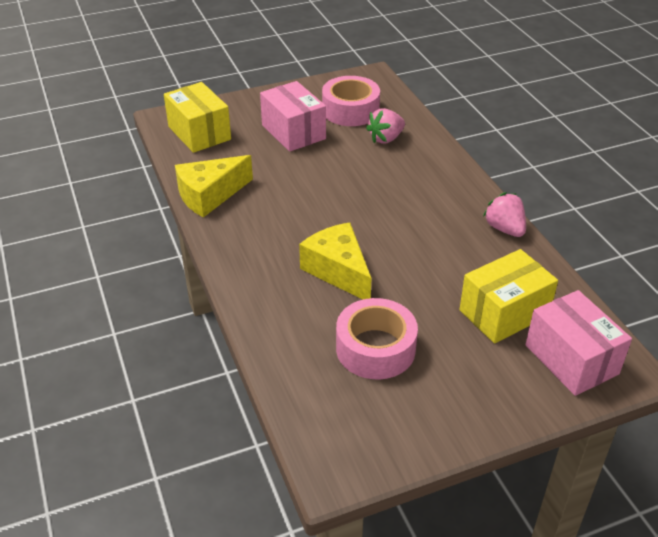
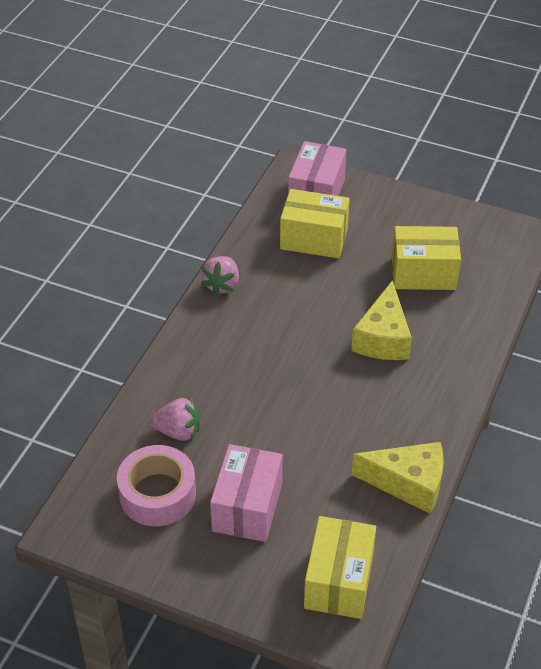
camera: 135 degrees left, 5 degrees up
pink tape [336,298,418,379] -> yellow box [392,226,461,290]

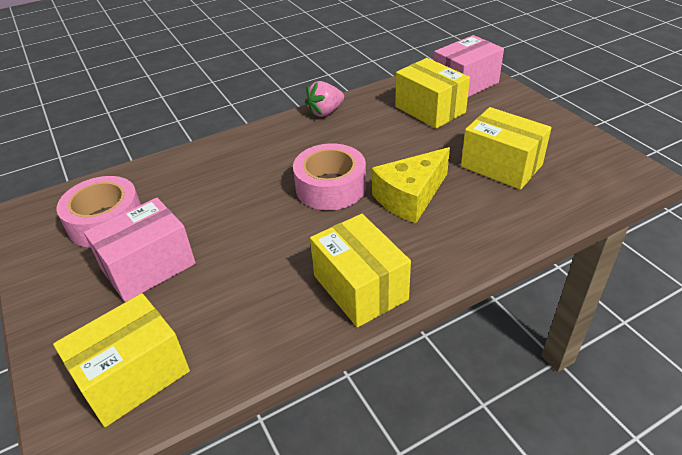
camera: 40 degrees right, 5 degrees down
pink strawberry [150,398,200,441] -> none
yellow cheese [352,442,444,514] -> none
none -> pink tape [293,144,366,210]
none -> yellow box [310,214,411,327]

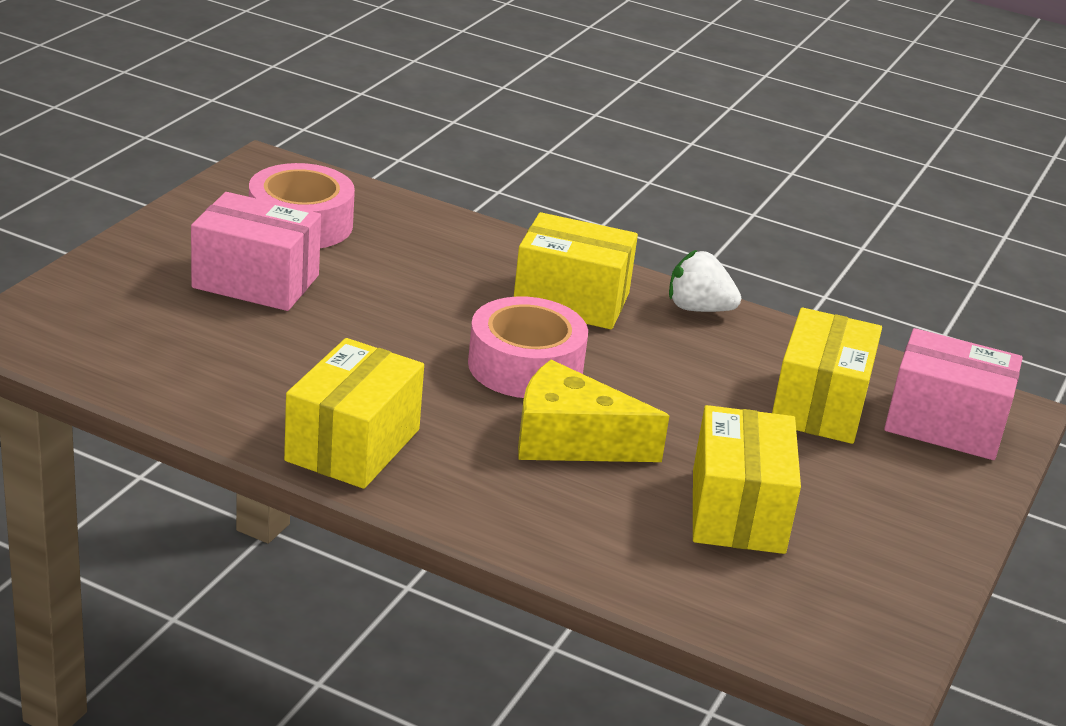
camera: 50 degrees right, 10 degrees down
yellow box [53,293,190,427] -> yellow box moved to [514,212,638,329]
pink strawberry [305,81,344,117] -> white strawberry [669,250,741,312]

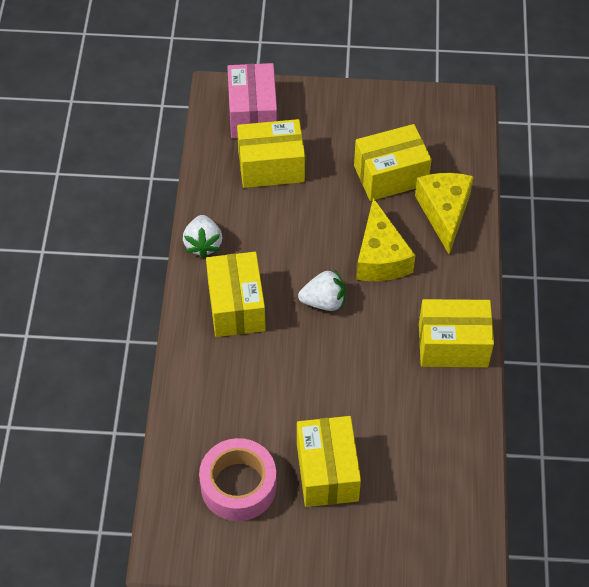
camera: 110 degrees left, 25 degrees up
pink box [191,192,321,311] -> yellow box [297,416,361,507]
pink tape [468,296,588,398] -> white strawberry [298,269,346,311]
none -> yellow cheese [415,173,474,255]

